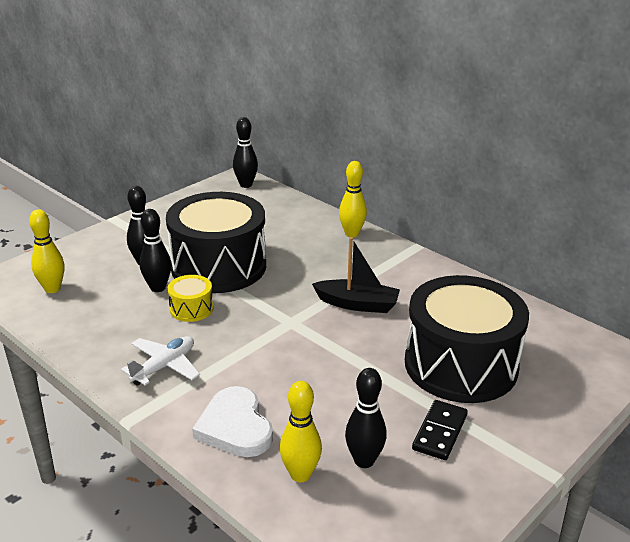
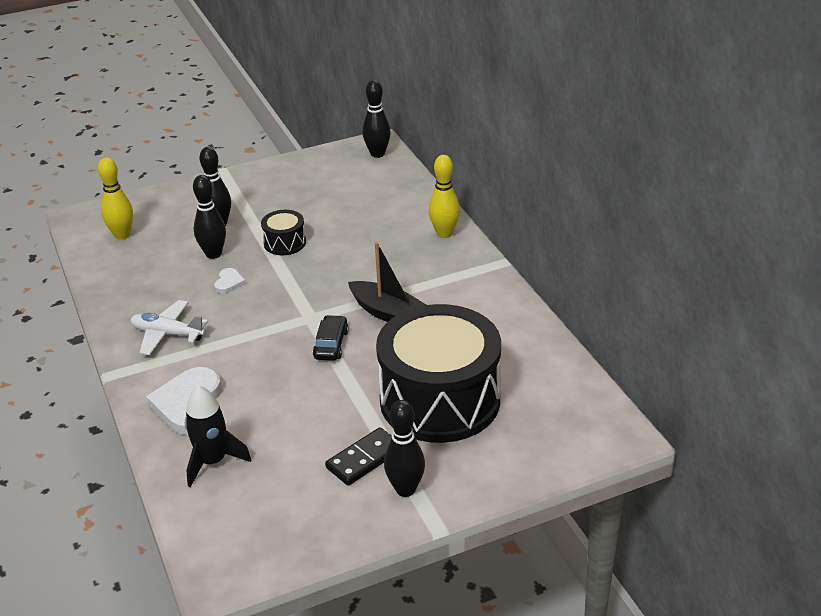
camera: 25 degrees right, 5 degrees up
white plane [121,336,200,386] -> white plane turned 135 degrees counterclockwise [131,300,208,355]
black drum [166,192,266,293] -> black drum [261,210,306,255], size x0.42
yellow drum [168,275,213,322] -> white heart [214,268,246,293]
yellow bowling pin [280,381,322,482] -> black rocket [185,385,251,487]
black bowling pin [345,368,387,468] -> black bowling pin moved to [384,400,425,497]
none -> black car [313,315,349,361]

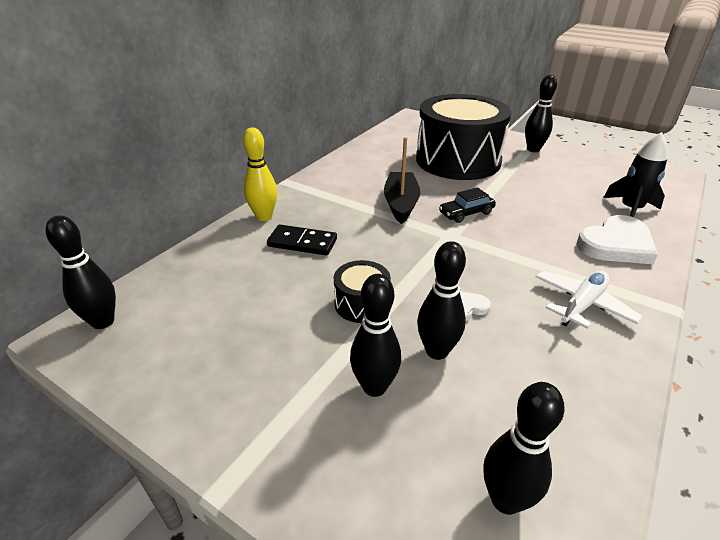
camera: 125 degrees left, 0 degrees up
yellow bowling pin [98,157,133,240] -> black bowling pin [483,382,564,515]
white plane [131,300,208,355] -> white plane turned 120 degrees counterclockwise [536,271,643,329]
black domino [325,427,392,486] -> black domino moved to [267,225,337,256]

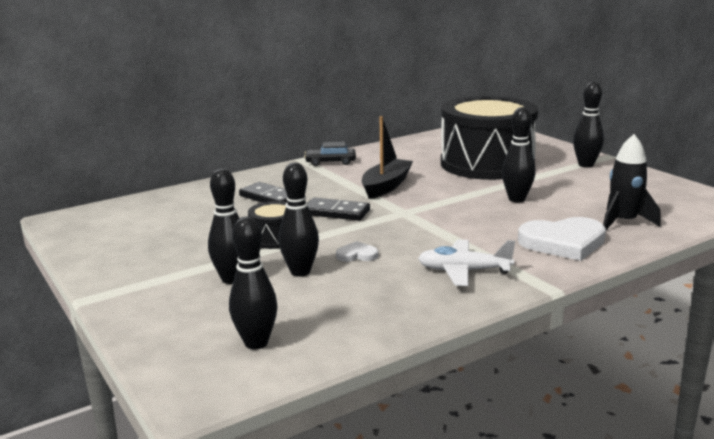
camera: 25 degrees right, 15 degrees down
black bowling pin [46,215,116,329] -> black bowling pin moved to [502,107,535,202]
yellow bowling pin [243,127,277,221] -> none
black car [439,187,496,223] -> black car moved to [304,142,356,166]
white plane [536,271,643,329] -> white plane turned 150 degrees counterclockwise [418,240,515,286]
none -> black domino [308,197,370,221]

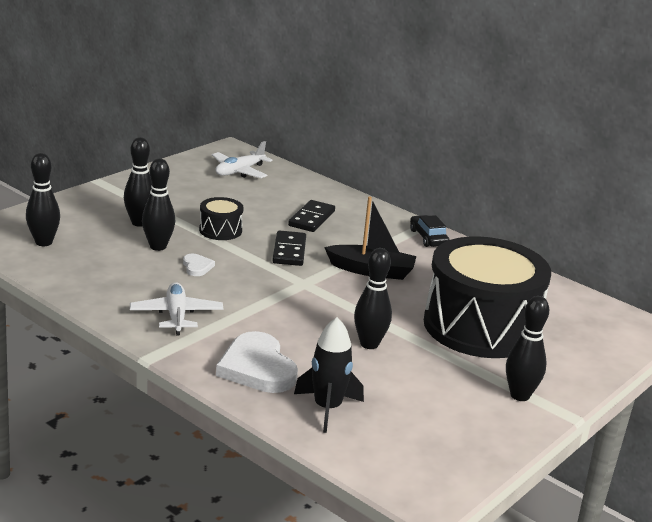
camera: 70 degrees right, 5 degrees up
none -> white plane [212,141,272,178]

